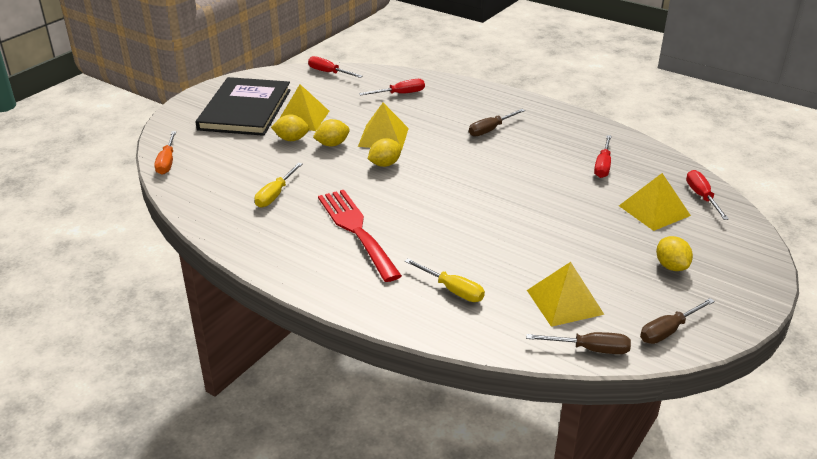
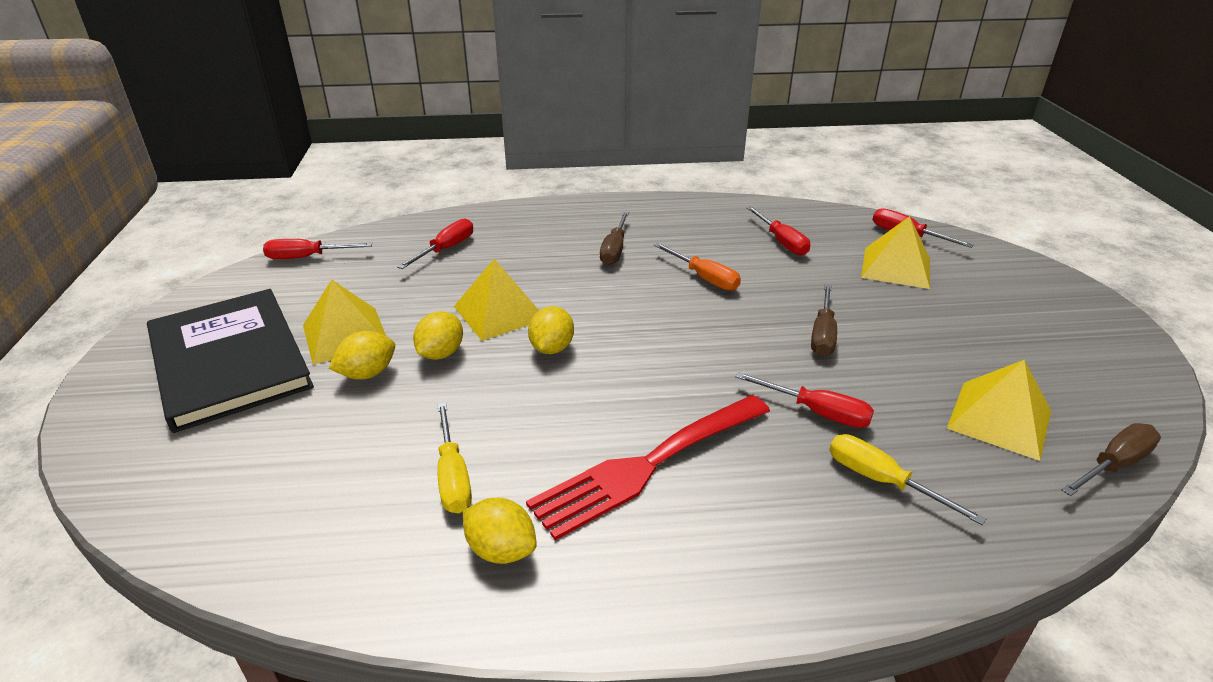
camera: 40 degrees left, 0 degrees up
orange screwdriver [155,131,176,175] -> orange screwdriver moved to [654,243,741,291]
red fork [318,190,402,282] -> red fork turned 60 degrees counterclockwise [526,395,770,540]
yellow screwdriver [404,259,485,302] -> yellow screwdriver turned 135 degrees counterclockwise [829,434,986,525]
brown screwdriver [640,298,715,344] -> brown screwdriver moved to [811,285,837,356]
yellow lemon [656,236,693,271] -> yellow lemon moved to [463,498,537,564]
none -> red screwdriver [735,372,874,428]

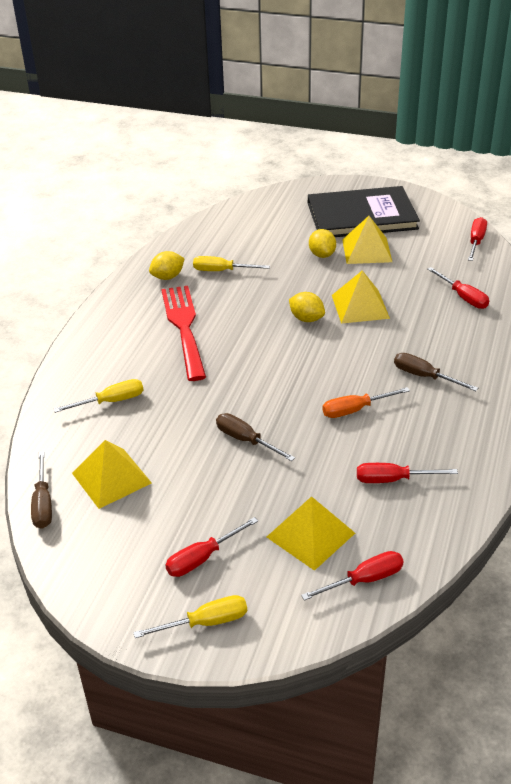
camera: 115 degrees right, 5 degrees up
yellow lemon [413,311,463,360] -> none
red screwdriver [735,372,874,428] -> red screwdriver moved to [165,517,258,577]
none -> yellow screwdriver [133,595,247,638]

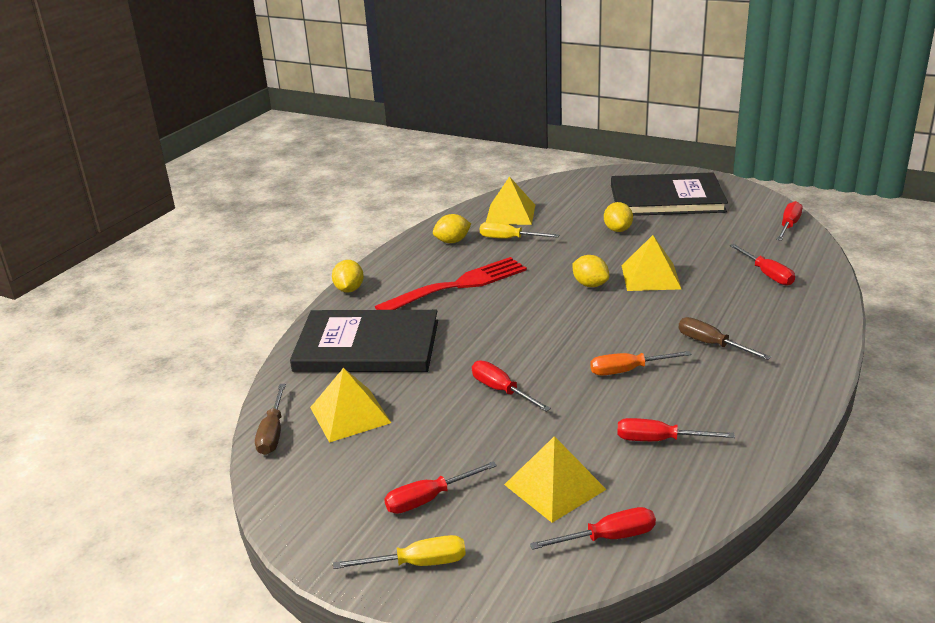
camera: 10 degrees right, 10 degrees down
yellow screwdriver [54,379,144,413] -> black book [290,310,438,372]
red fork [161,286,206,381] -> red fork turned 60 degrees clockwise [375,257,527,310]
brown screwdriver [216,413,295,461] -> red screwdriver [472,360,551,412]
yellow pyramid [342,216,392,264] -> yellow pyramid moved to [486,176,535,225]
none -> yellow lemon [332,260,364,293]

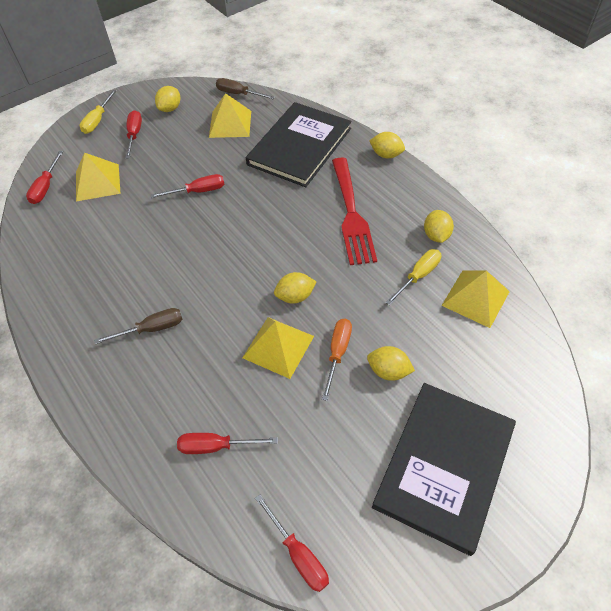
camera: 115 degrees right, 25 degrees up
orange screwdriver [590,351,692,376] -> orange screwdriver moved to [322,319,352,401]
red screwdriver [617,418,735,441] -> none
none -> yellow lemon [155,86,180,112]

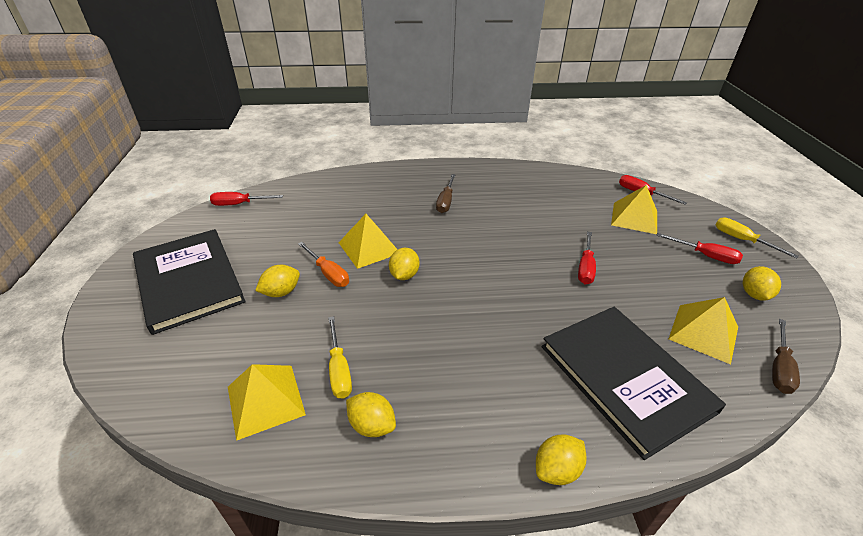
camera: 120 degrees right, 15 degrees down
yellow lemon [155,86,180,112] -> yellow lemon turned 45 degrees clockwise [743,266,781,301]
red screwdriver [177,433,278,454] -> none
brown screwdriver [216,78,275,99] -> brown screwdriver turned 150 degrees clockwise [772,319,800,394]
red fork [332,157,377,265] -> none

